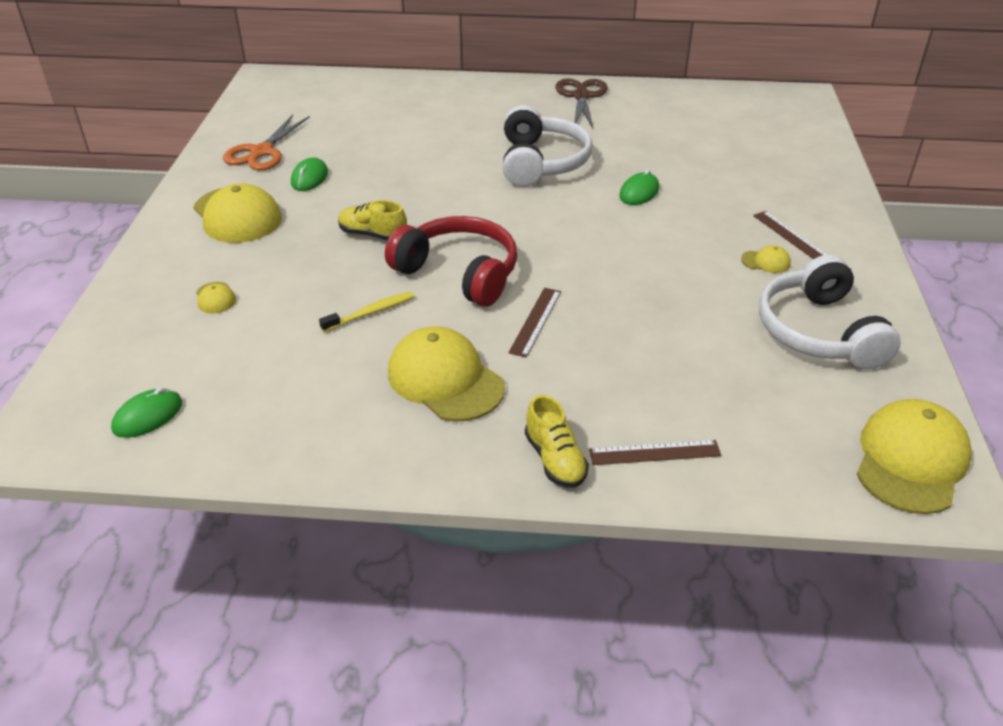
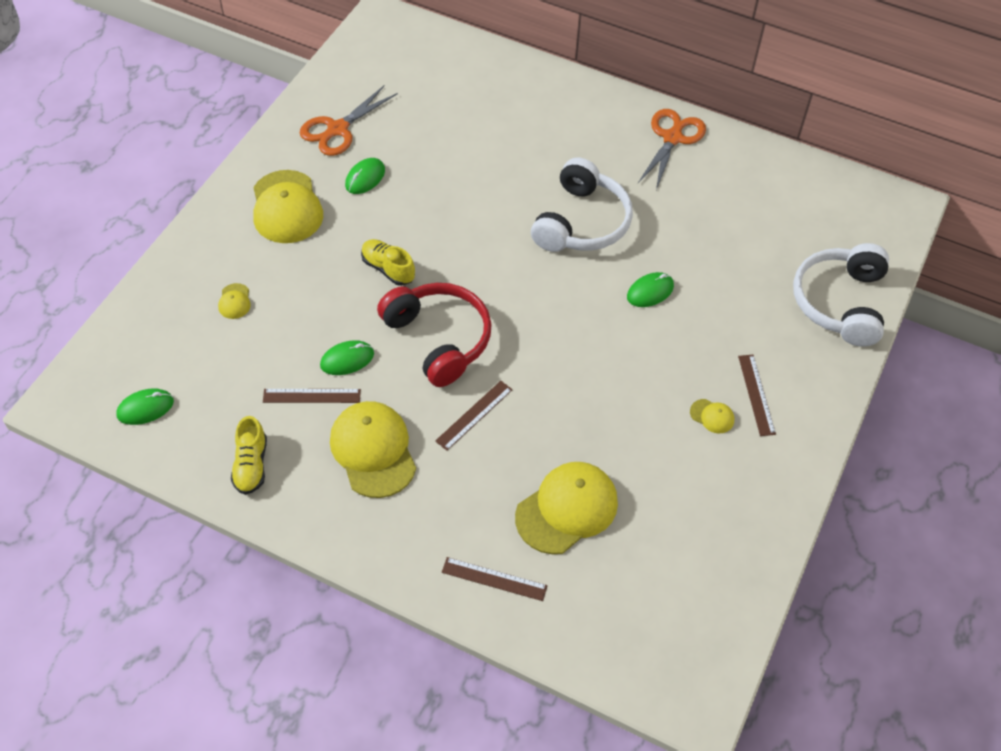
camera: 20 degrees right, 15 degrees up
yellow toothbrush [319,292,414,332] -> green mouse [320,340,374,375]
yellow shoe [525,395,589,488] -> yellow shoe moved to [231,416,267,495]
brown scissors [555,79,608,128] -> orange scissors [638,109,706,190]
white headphones [759,255,901,370] -> white headphones moved to [793,243,889,347]
yellow cap [857,399,971,514] -> yellow cap moved to [515,462,618,554]
none -> brown ruler [263,389,361,403]

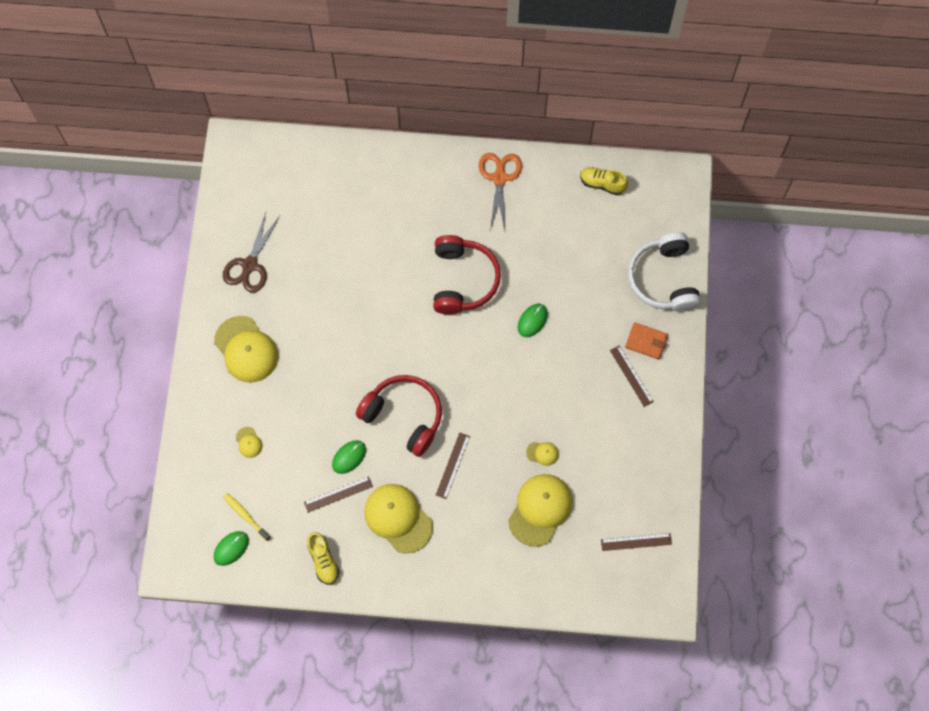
camera: 20 degrees left, 15 degrees up
orange scissors [299,85,398,156] -> brown scissors [223,212,280,293]
green mouse [345,158,385,194] -> none
yellow shoe [361,239,415,286] -> yellow shoe moved to [580,167,628,195]
brown ruler [442,557,548,601] -> brown ruler moved to [601,533,672,551]
white headphones [531,158,633,252] -> red headphones [433,235,501,315]
yellow cap [690,399,734,433] -> yellow cap moved to [526,442,559,466]
none -> yellow toothbrush [224,493,271,541]
none -> orange wallet [625,322,668,360]

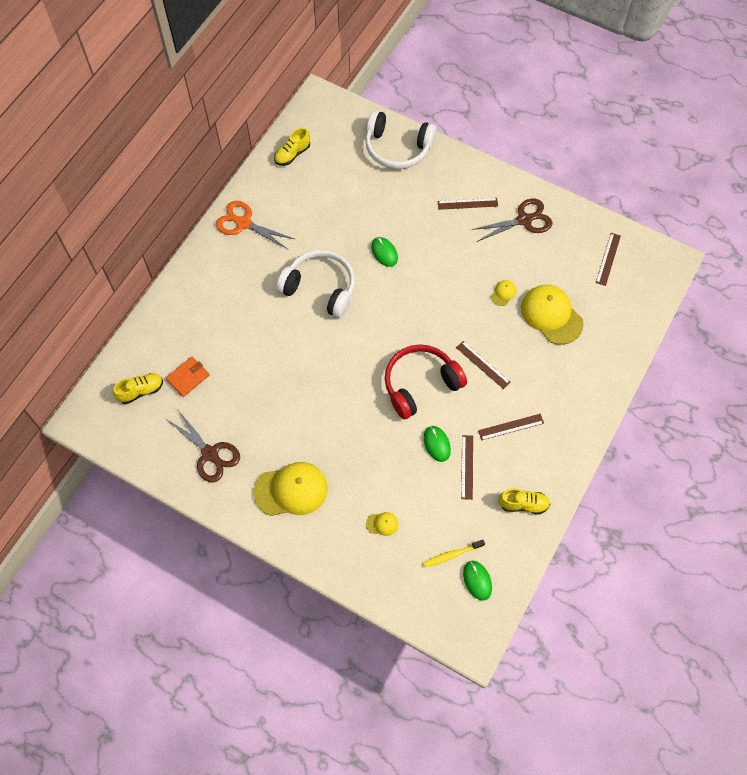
camera: 65 degrees left, 5 degrees down
yellow cap [364,484,433,553] -> brown ruler [478,414,544,440]
red headphones [433,235,501,315] -> white headphones [276,250,355,318]
orange wallet [625,322,668,360] -> orange wallet moved to [166,357,210,397]
none -> yellow shoe [113,373,163,404]
none -> brown scissors [471,199,552,242]

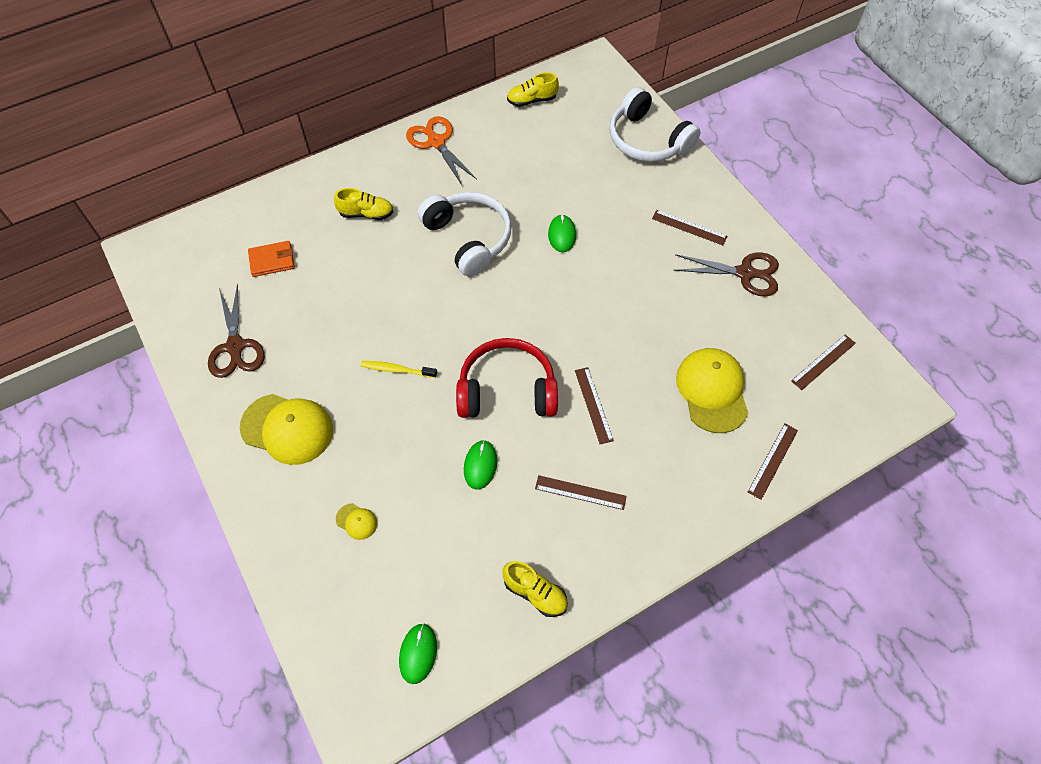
camera: 30 degrees right, 5 degrees down
yellow shoe [113,373,163,404] -> yellow shoe moved to [334,188,393,220]
yellow toothbrush [423,540,485,568] -> yellow toothbrush moved to [361,361,437,378]
brown ruler [461,435,473,500] -> brown ruler moved to [748,424,798,500]
yellow cap [491,280,516,306] -> none

